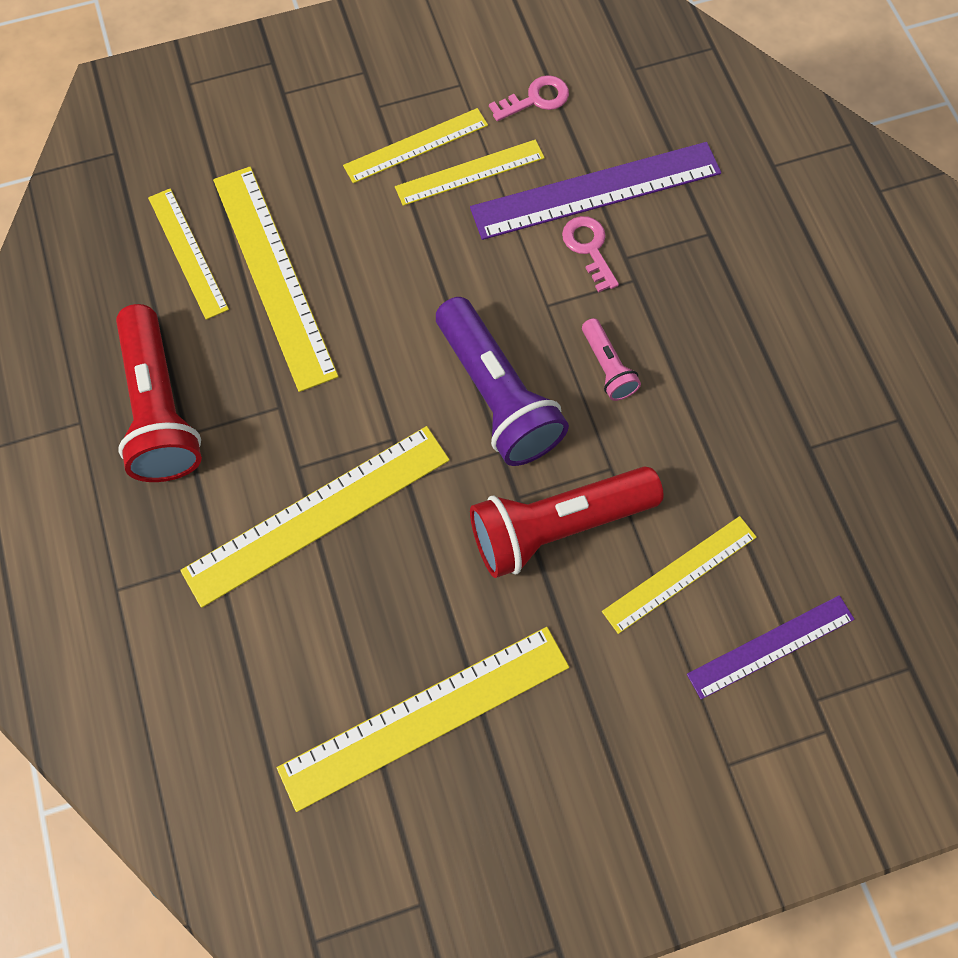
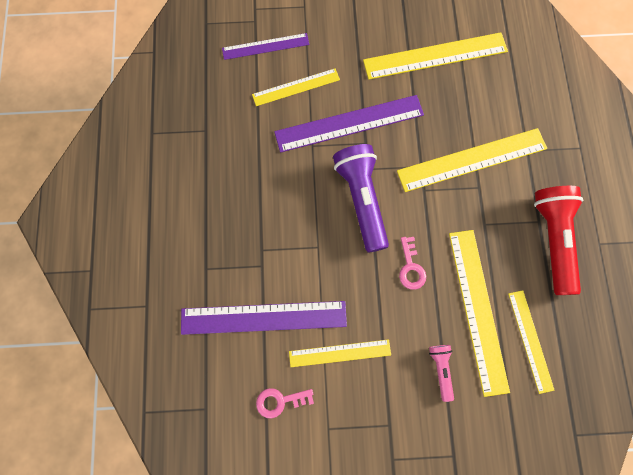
camera: 165 degrees left, 5 degrees up
yellow ruler [343,108,488,183] -> none
red flashlight [470,466,663,578] -> purple ruler [274,95,424,153]
pink key [562,216,619,292] -> pink key moved to [399,237,426,290]
pink flashlight [582,318,641,401] -> pink flashlight moved to [429,345,454,402]

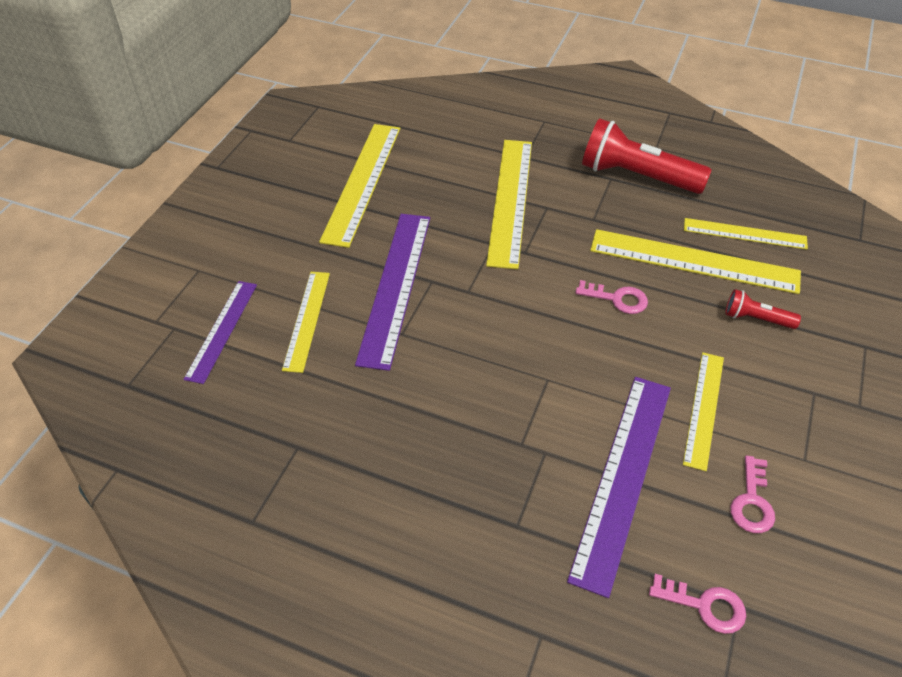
camera: 65 degrees left, 25 degrees down
purple flashlight [333,144,389,253] -> none
pink flashlight [429,345,454,402] -> red flashlight [725,289,801,329]
none -> pink key [649,574,746,634]

